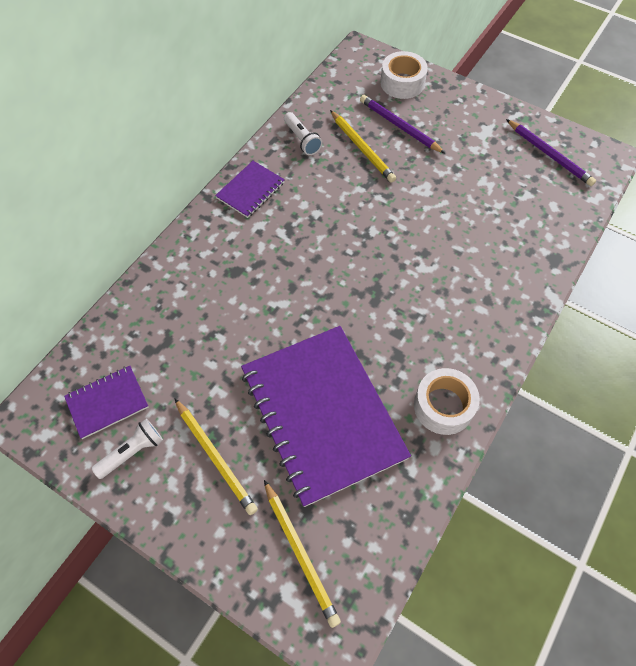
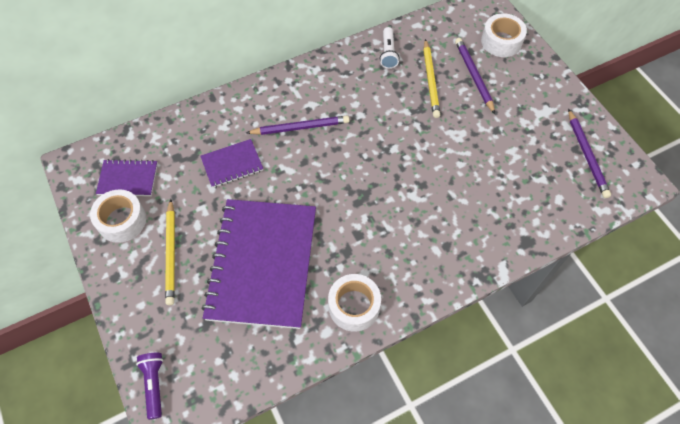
camera: 30 degrees right, 0 degrees up
white flashlight [91,419,163,479] -> white tape [90,189,146,243]
purple notebook [215,161,285,218] -> purple notebook moved to [200,139,263,188]
yellow pencil [264,480,341,628] -> none
none -> purple flashlight [136,353,163,420]
none -> purple pencil [246,116,349,135]

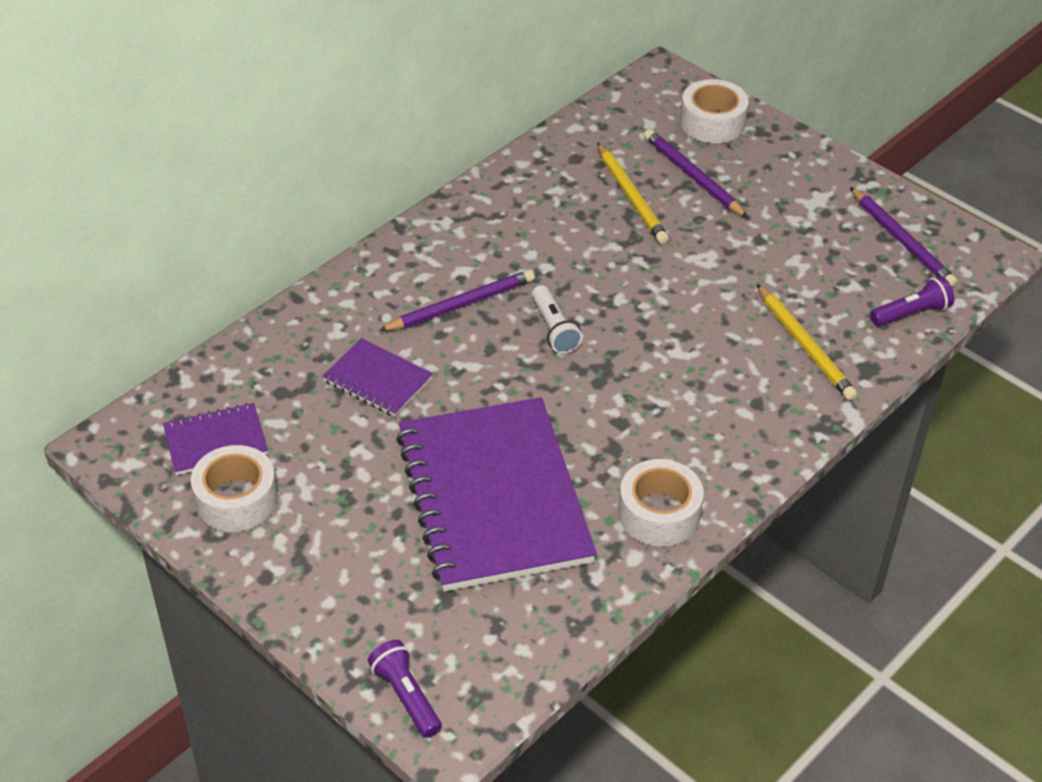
camera: 20 degrees left, 15 degrees down
yellow pencil [165,199,175,305] -> yellow pencil moved to [757,284,857,401]
purple notebook [200,139,263,188] -> purple notebook turned 75 degrees clockwise [322,338,433,417]
white flashlight [380,27,399,69] -> white flashlight moved to [532,285,583,354]
none -> purple flashlight [870,276,954,326]

